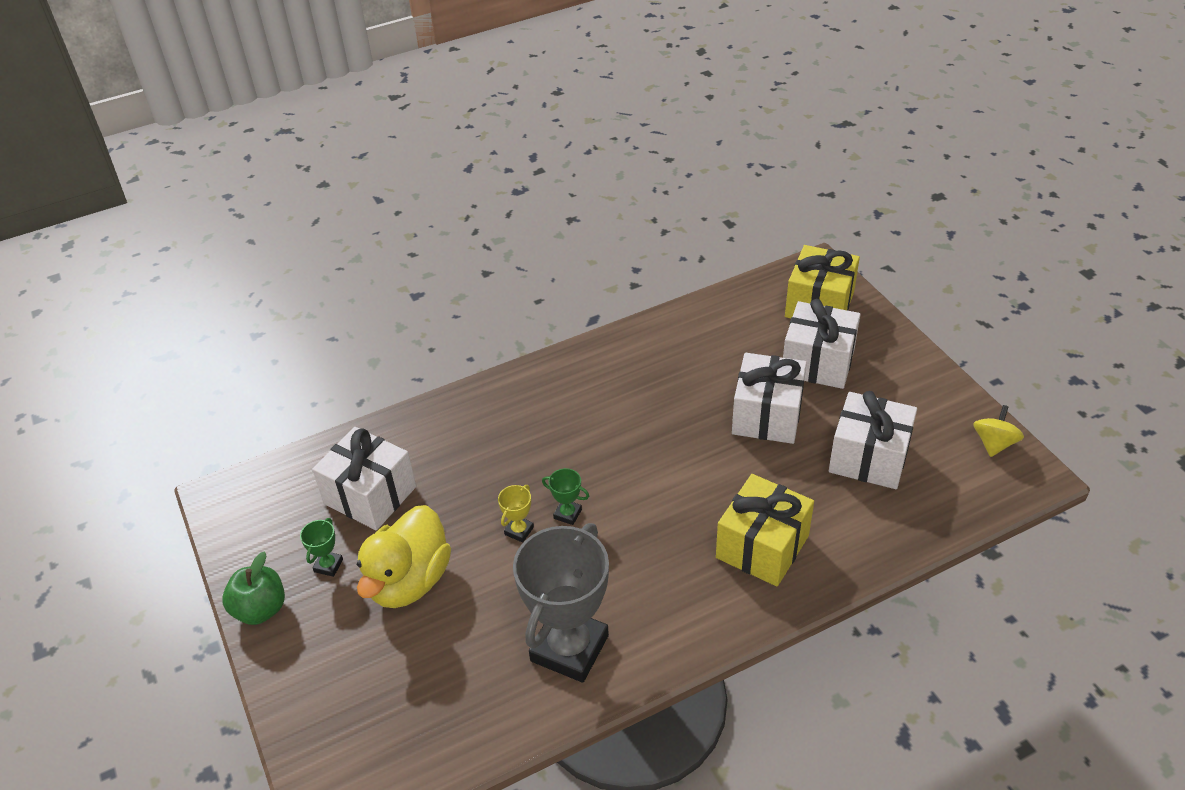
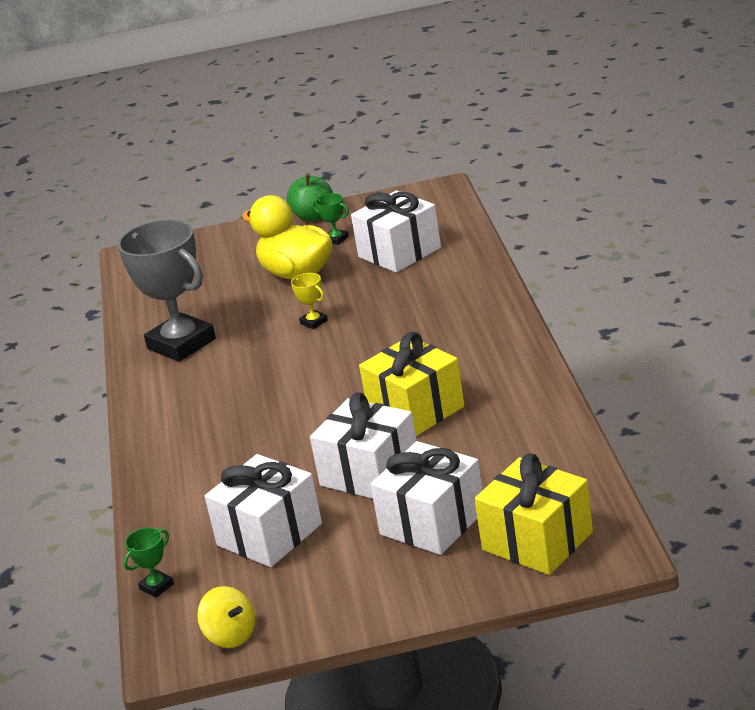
camera: 110 degrees right, 15 degrees down
green trophy [542,468,589,525] -> green trophy moved to [123,527,174,598]
yellow gift [716,474,814,586] -> yellow gift moved to [359,332,465,436]

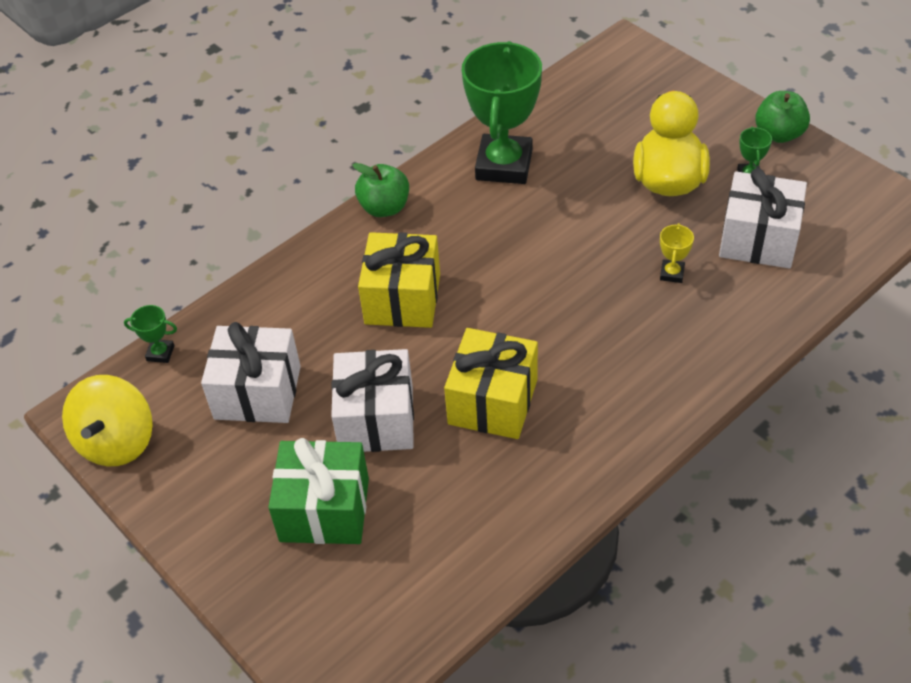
camera: 55 degrees right, 20 degrees up
grey trophy [117,219,216,362] -> green trophy [462,41,542,184]
yellow spinning top [197,586,255,648] -> yellow spinning top [62,375,153,466], size x1.64
yellow trophy [291,273,328,329] -> yellow trophy moved to [660,223,694,283]
white gift [370,441,483,555] -> green gift [268,438,369,544]
yellow gift [474,453,593,575] -> yellow gift moved to [358,232,440,328]
none -> green apple [353,163,409,217]

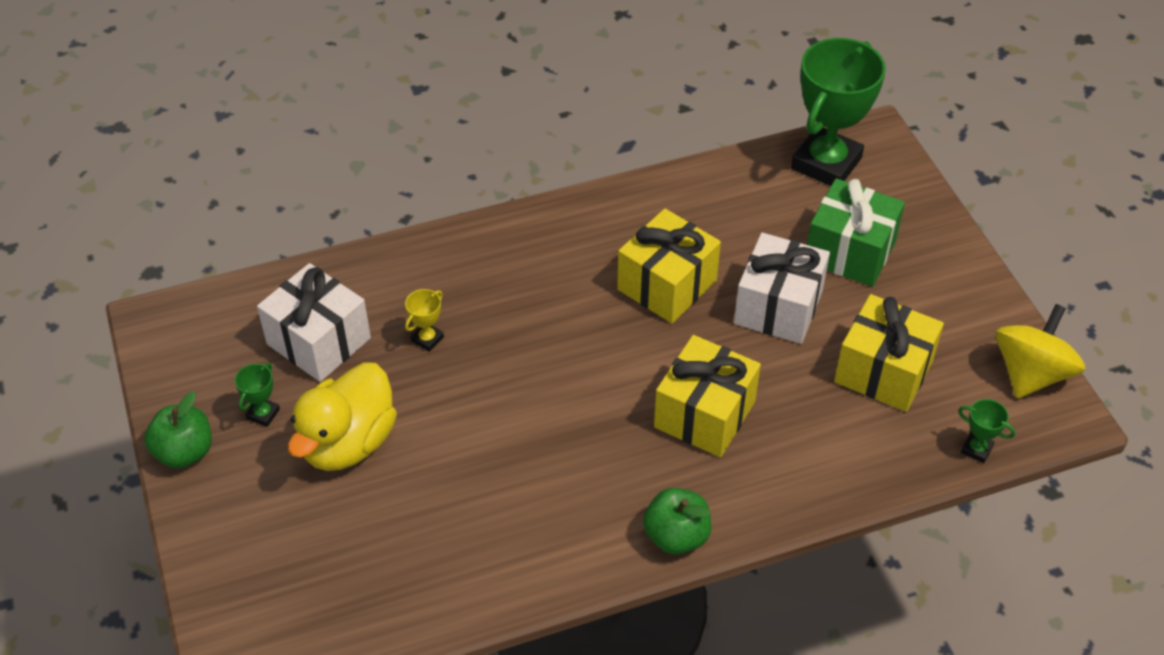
camera: 160 degrees left, 0 degrees up
white gift [201,322,301,423] -> yellow gift [834,294,944,412]
green trophy [462,41,542,184] -> green trophy moved to [791,38,886,186]

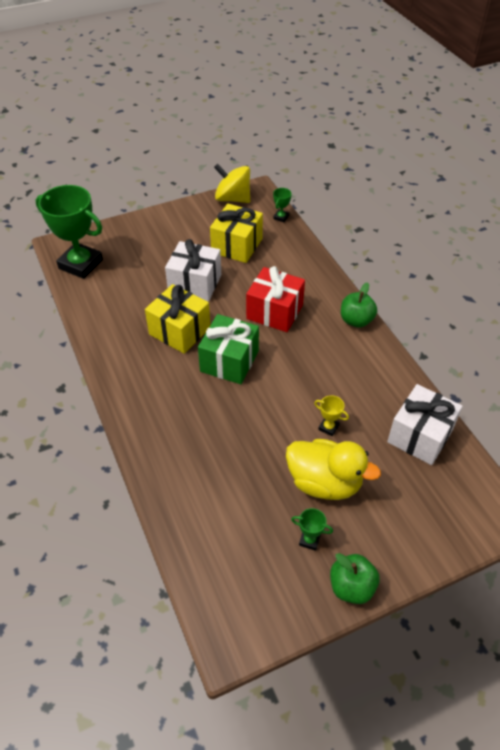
camera: 95 degrees left, 0 degrees up
white gift [257,263,371,382] -> white gift moved to [387,384,463,465]
yellow trophy [405,289,444,352] -> yellow trophy moved to [314,395,349,436]
yellow gift [654,335,761,457] -> red gift [246,266,305,332]
green gift [807,178,905,287] -> green gift moved to [198,314,259,384]

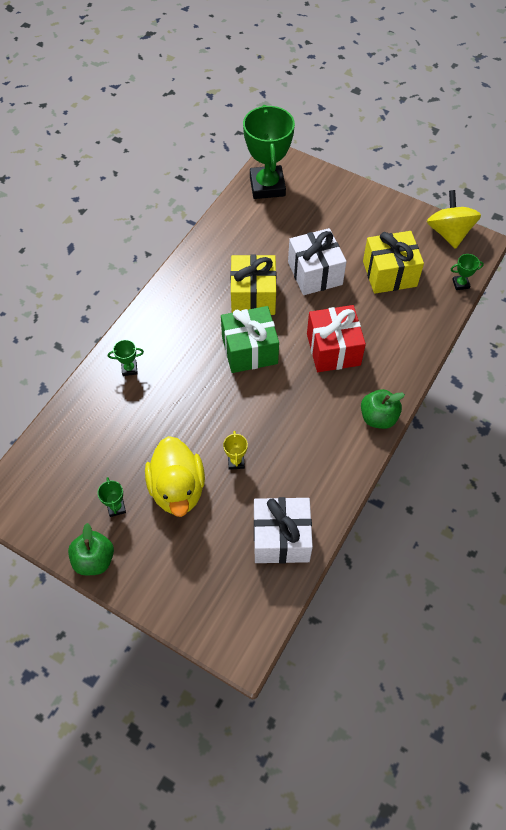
camera: 55 degrees right, 10 degrees up
none -> green trophy [108,340,144,376]

